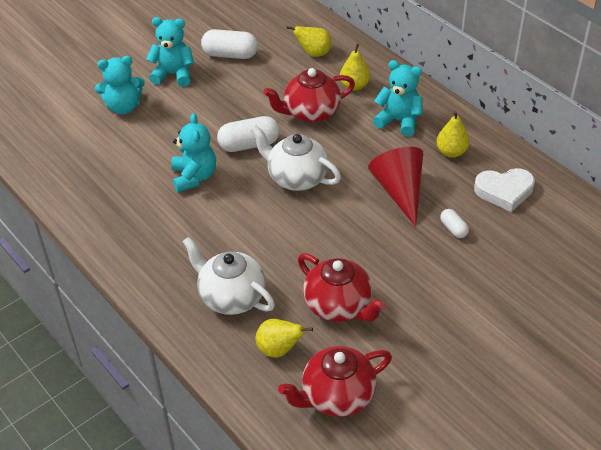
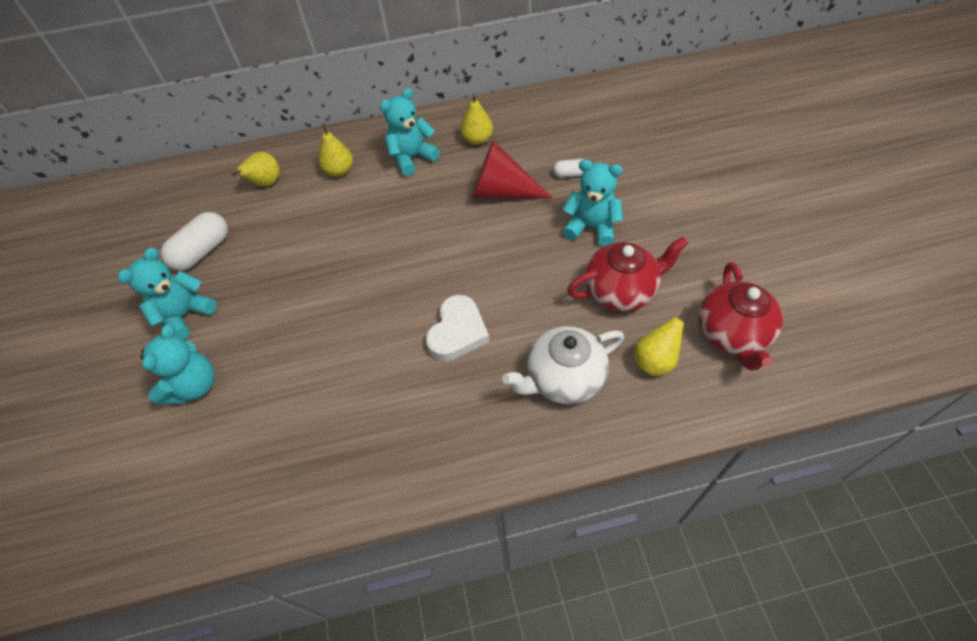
camera: 60 degrees left, 10 degrees up
turquoise teddy bear [171,113,216,192] -> turquoise teddy bear moved to [563,159,623,247]
white capsule [217,116,280,152] -> none
white teapot [251,125,341,191] -> none
red teapot [263,68,355,123] -> none
white heart [474,168,535,212] -> white heart moved to [426,295,490,361]

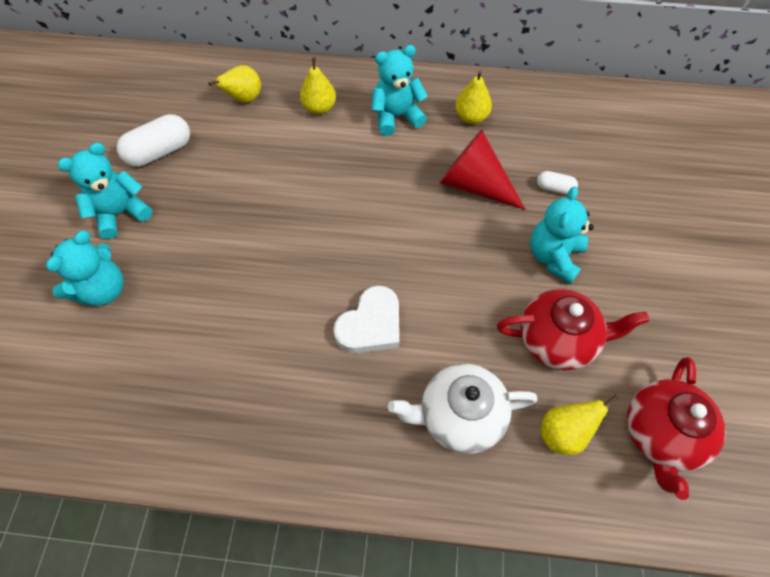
camera: 15 degrees right, 5 degrees up
turquoise teddy bear [563,159,623,247] -> turquoise teddy bear turned 105 degrees counterclockwise [530,186,594,284]

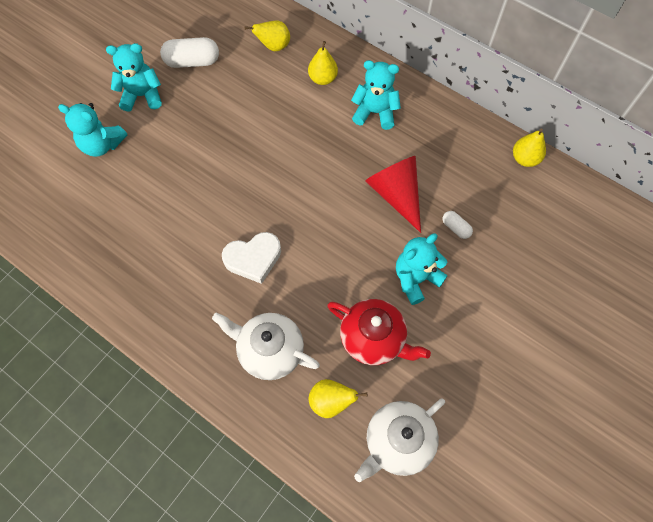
camera: 30 degrees right, 5 degrees up
turquoise teddy bear [46,231,123,306] -> turquoise teddy bear turned 45 degrees clockwise [58,103,127,157]
yellow pear [455,71,492,124] -> yellow pear moved to [513,129,546,167]
red teapot [627,357,726,500] -> white teapot [354,398,445,482]

